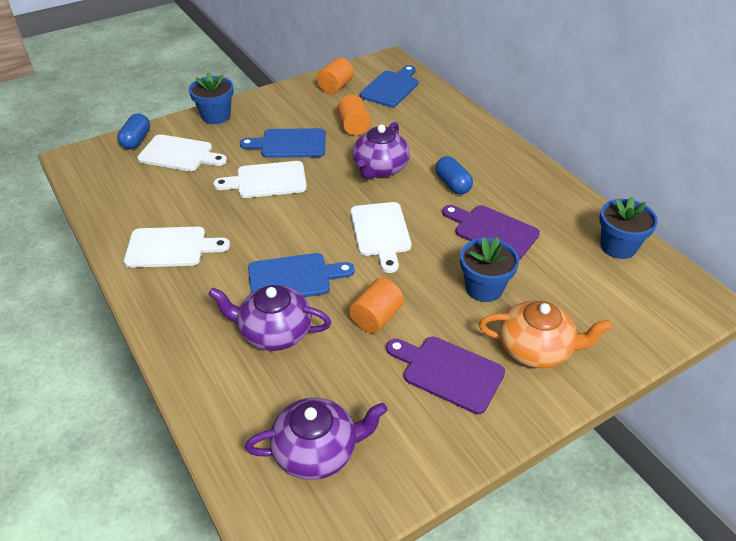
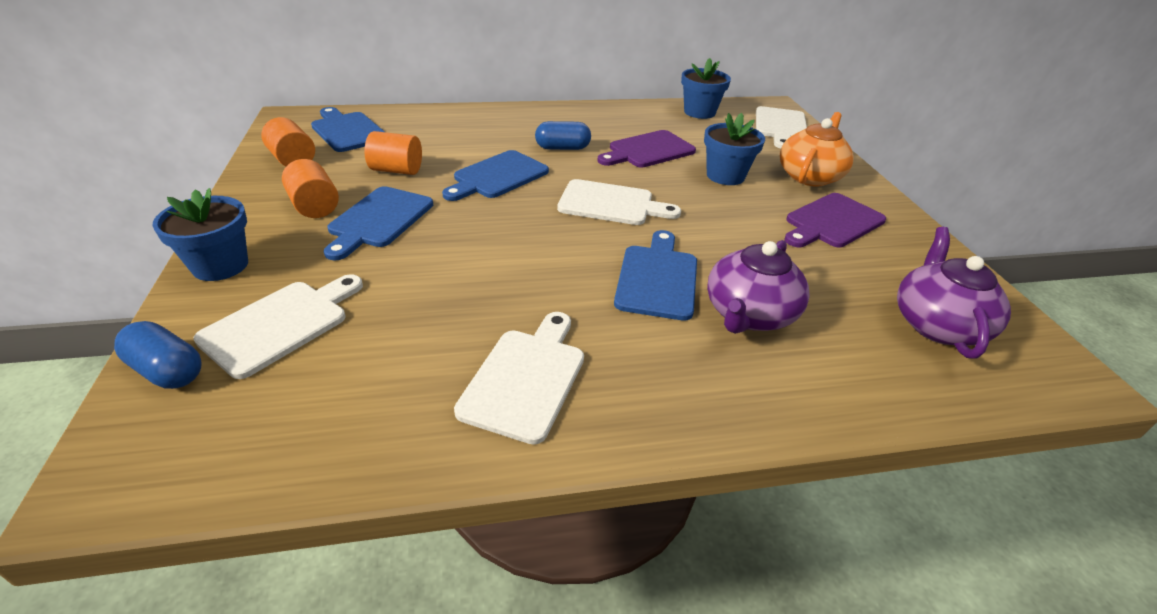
camera: 70 degrees left, 5 degrees down
white cutting board [213,161,307,198] -> white cutting board moved to [756,106,807,148]
orange cylinder [349,278,404,333] -> orange cylinder moved to [282,159,339,218]
purple teapot [352,122,410,180] -> blue cutting board [442,150,549,201]

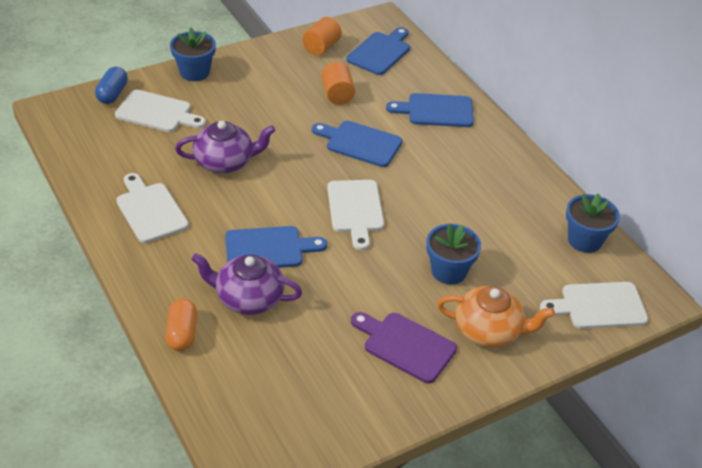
camera: 70 degrees right, 5 degrees up
orange cylinder [282,159,339,218] -> none
blue cutting board [324,186,433,261] -> blue cutting board moved to [386,93,474,127]
white cutting board [454,312,584,445] -> white cutting board turned 120 degrees counterclockwise [116,173,189,243]
blue capsule [535,121,591,150] -> none
purple cutting board [598,130,696,168] -> none
purple teapot [897,227,1011,359] -> purple teapot moved to [175,121,275,173]
none -> orange capsule [166,298,197,351]

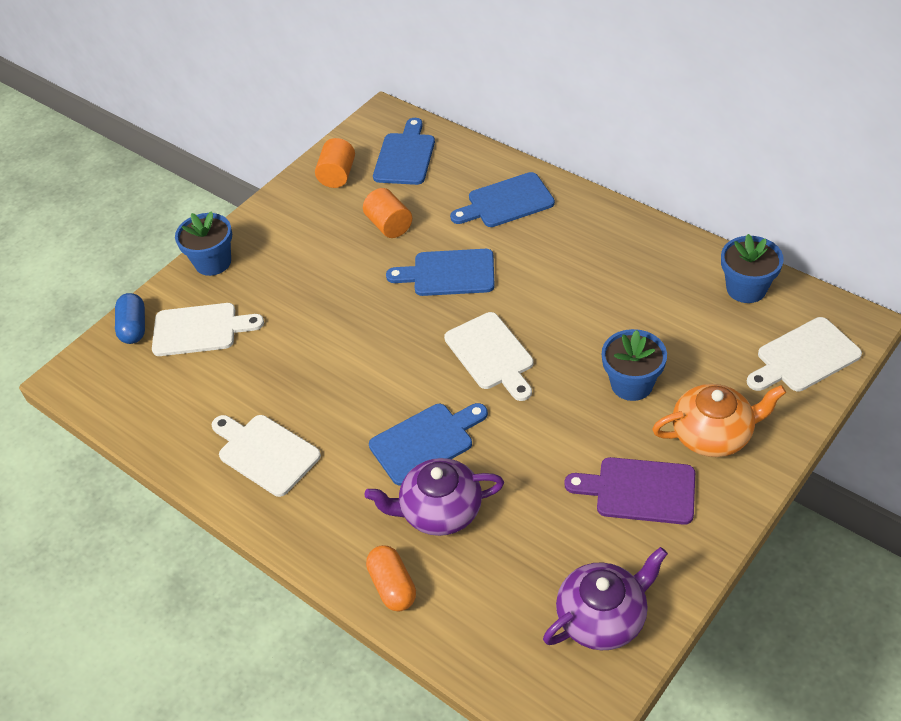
camera: 15 degrees left, 5 degrees up
purple teapot [175,121,275,173] -> purple teapot moved to [543,547,668,650]

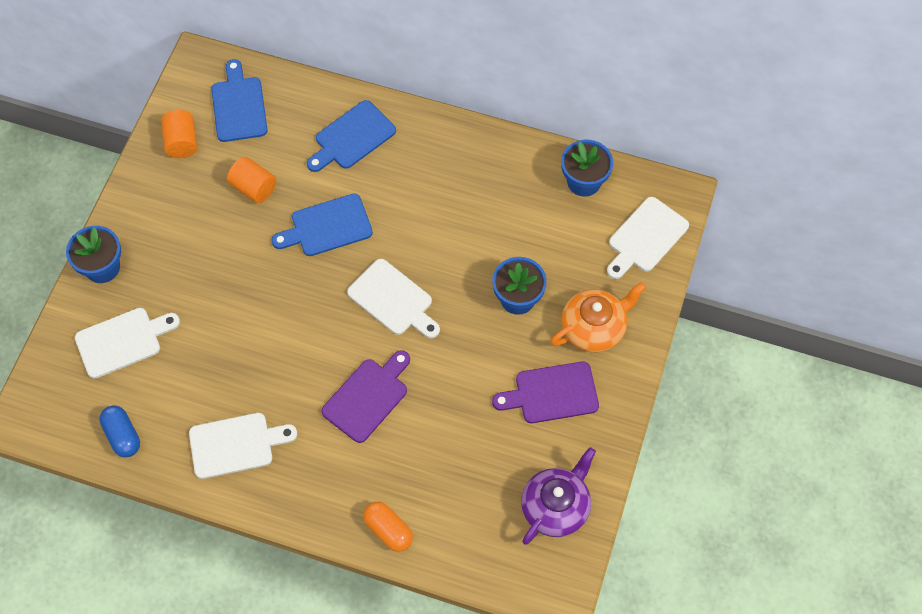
camera: 25 degrees left, 15 degrees up
blue capsule [115,293,145,344] -> blue capsule moved to [99,405,140,457]
white cutting board [212,415,321,497] -> white cutting board turned 150 degrees clockwise [189,413,297,479]
purple teapot [365,458,504,536] -> none
blue cutting board [369,403,488,486] -> purple cutting board [321,350,410,443]

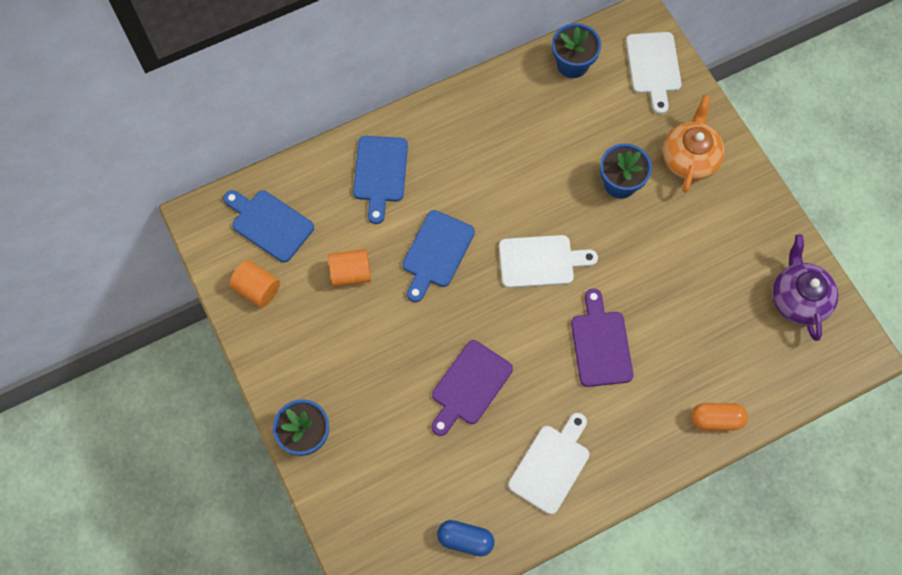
camera: 45 degrees left, 5 degrees up
white cutting board [75,308,180,378] -> none
purple cutting board [492,361,599,423] -> purple cutting board moved to [432,340,513,436]

